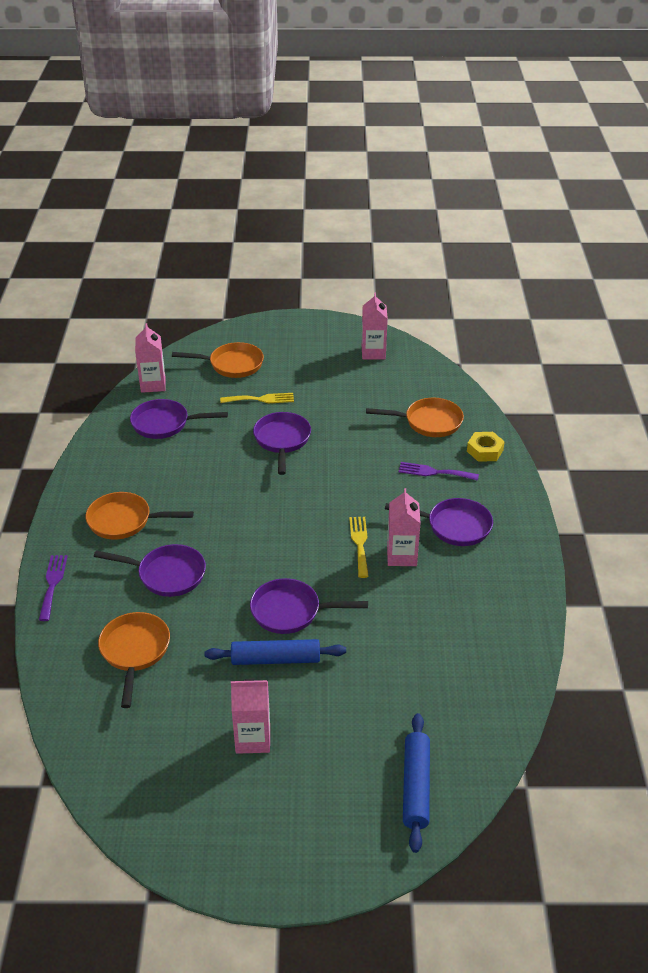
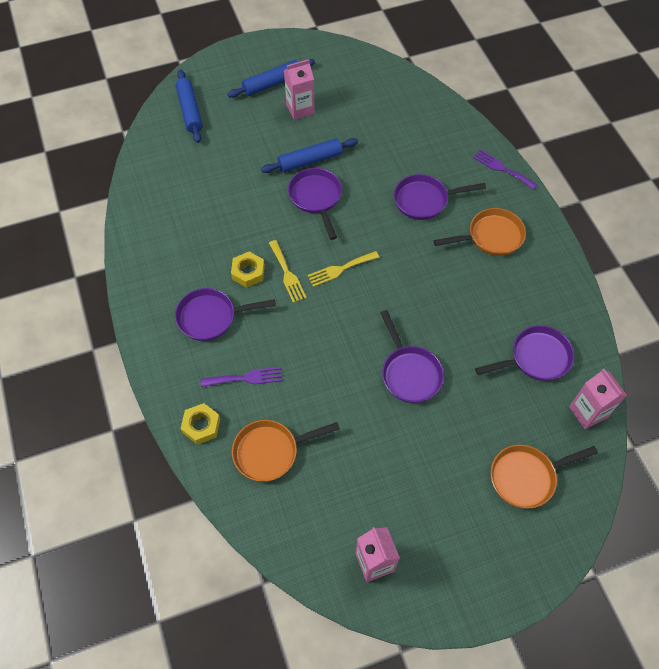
camera: 160 degrees right, 20 degrees up
purple fork [39,555,68,621] -> purple fork turned 150 degrees clockwise [473,149,537,189]
orange pan [98,612,170,708] -> none
yellow fork [220,393,294,403] -> yellow fork moved to [307,251,380,287]
purple pan [250,578,368,634] -> purple pan turned 90 degrees counterclockwise [288,168,342,240]
pink carton [387,488,421,566] -> yellow nut [231,252,265,288]
none -> blue rolling pin [227,59,315,98]

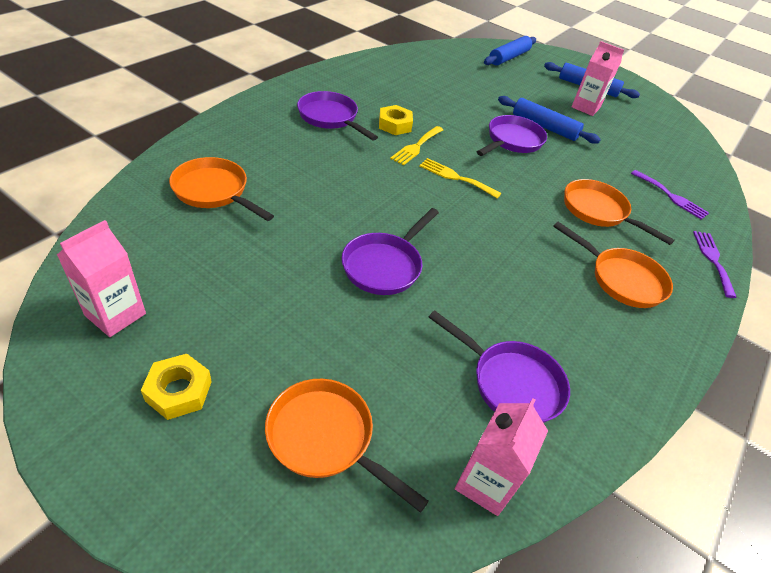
camera: 50 degrees right, 15 degrees down
yellow nut [180,403,220,445] -> yellow nut moved to [141,354,212,420]
purple fork [201,367,282,387] -> purple fork moved to [631,170,709,220]
purple pan [394,174,486,220] -> orange pan [564,179,674,245]

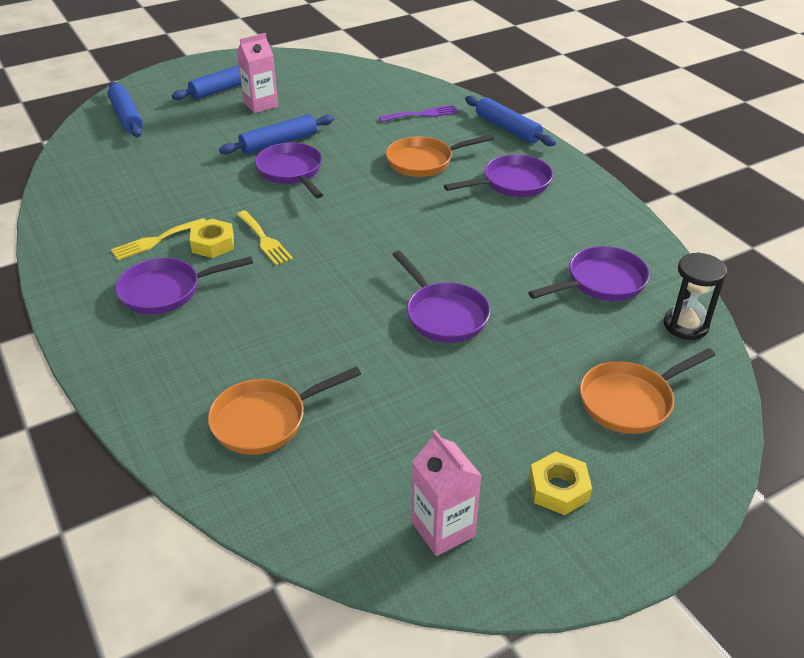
camera: 60 degrees left, 5 degrees down
yellow fork [419,158,501,199] -> yellow fork moved to [111,218,206,260]
pink carton [455,398,548,516] -> black hourglass [664,252,727,340]
orange pan [553,222,673,308] -> purple pan [444,154,553,197]
purple fork [693,231,737,298] -> blue rolling pin [465,96,556,146]

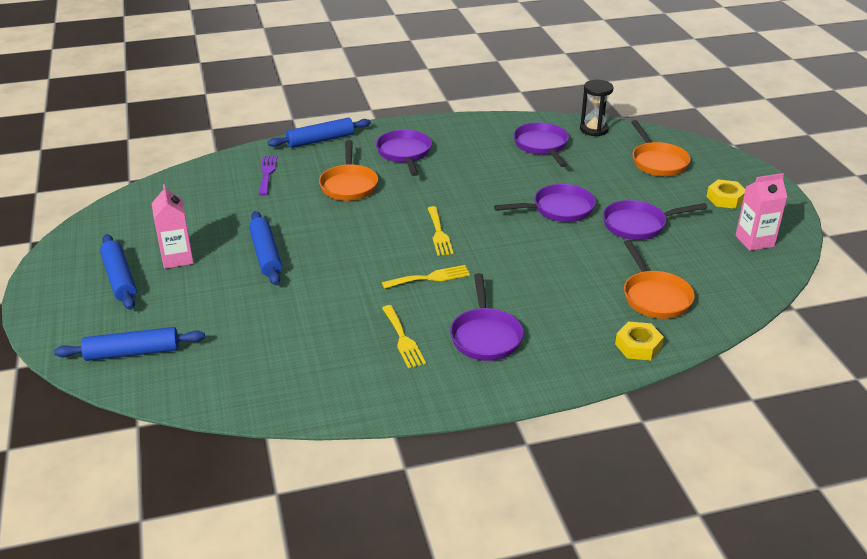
camera: 75 degrees left, 5 degrees down
yellow nut [190,219,234,258] -> yellow nut moved to [615,322,664,361]
purple pan [255,143,323,198] -> purple pan moved to [603,200,708,240]
none -> yellow fork [427,206,454,256]

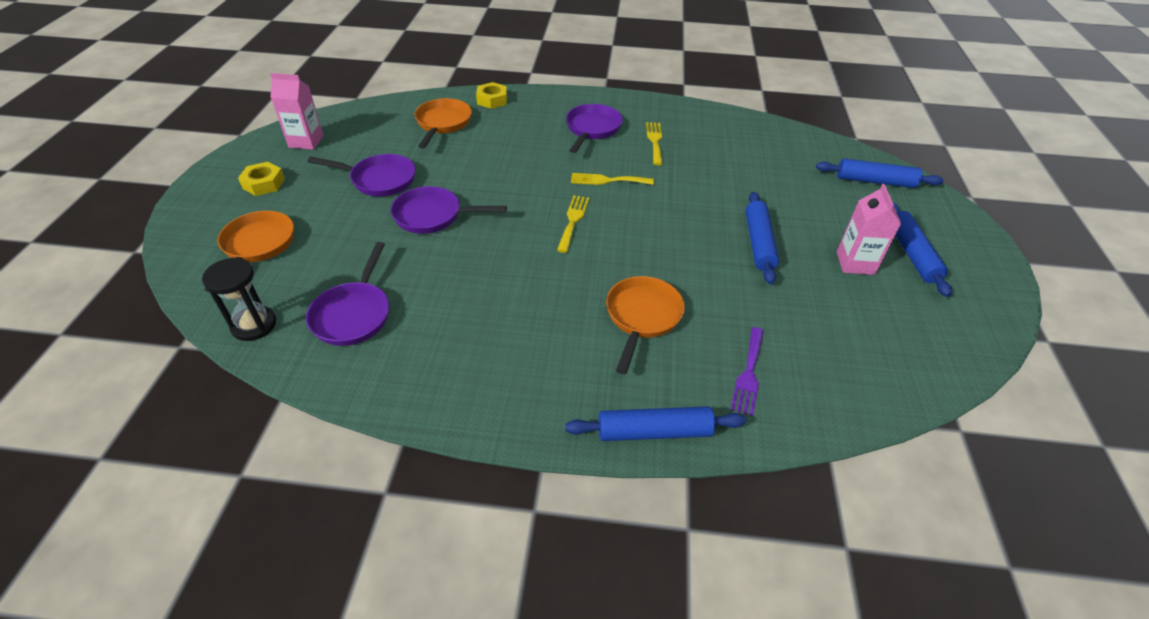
camera: 160 degrees left, 10 degrees up
purple pan [376,130,432,176] -> none

